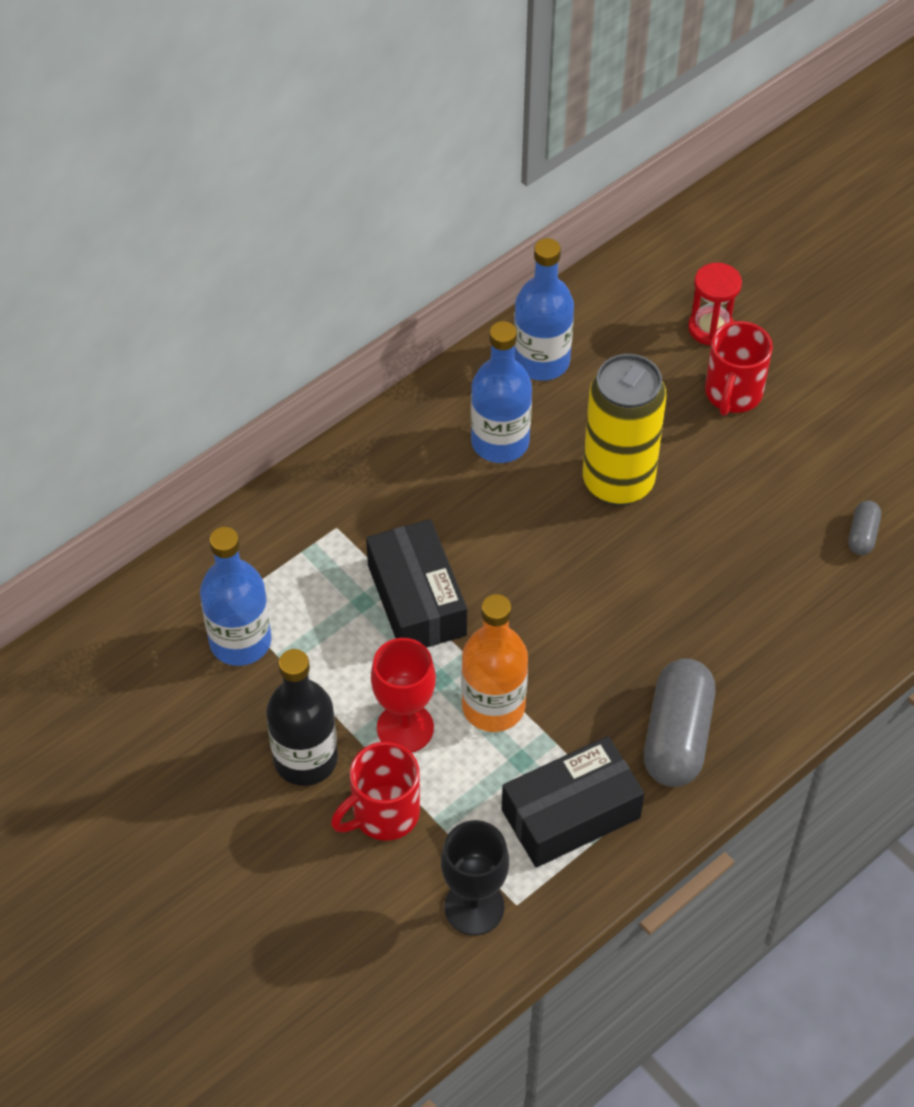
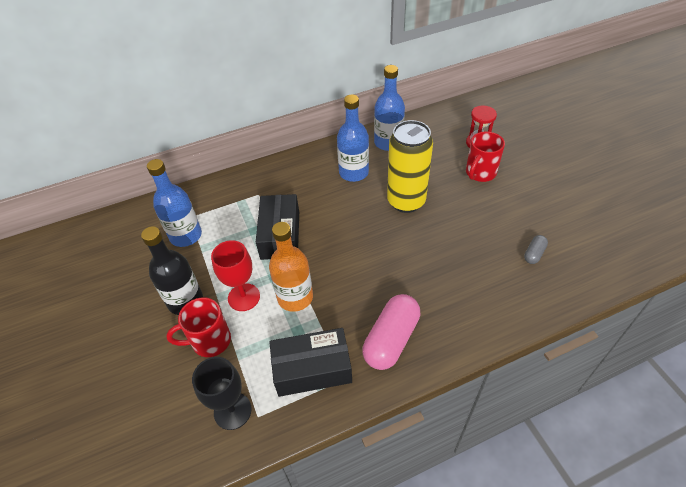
camera: 20 degrees right, 5 degrees down
grey capsule [644,658,715,787] -> pink capsule [362,294,421,370]

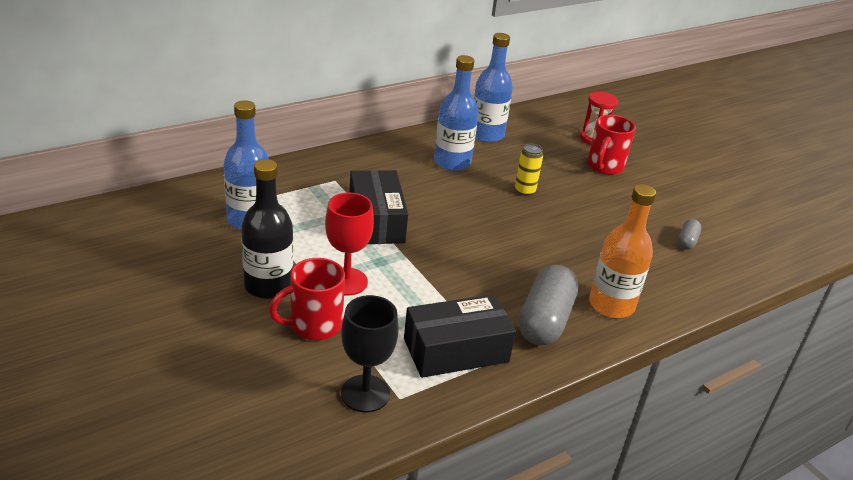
camera: 15 degrees left, 15 degrees down
orange bottle [269,222,313,312] -> orange bottle moved to [589,184,656,318]
pink capsule [362,294,421,370] -> grey capsule [518,265,578,346]
yellow can [387,120,433,213] -> yellow can [515,144,543,196], size x0.45

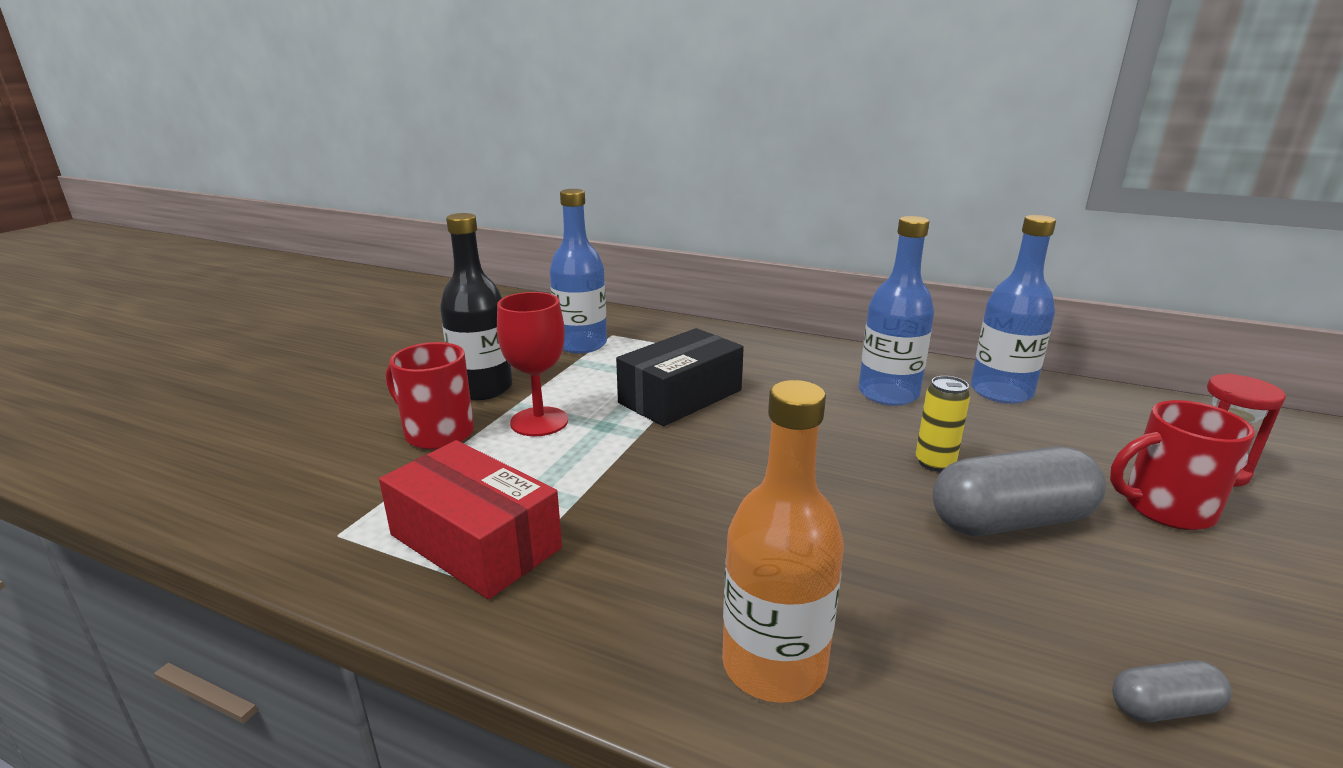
camera: 60 degrees right, 10 degrees down
black goblet [341,295,399,412] -> none
black box [404,294,516,378] -> red box [379,440,562,599]
grey capsule [518,265,578,346] -> grey capsule moved to [933,447,1106,536]

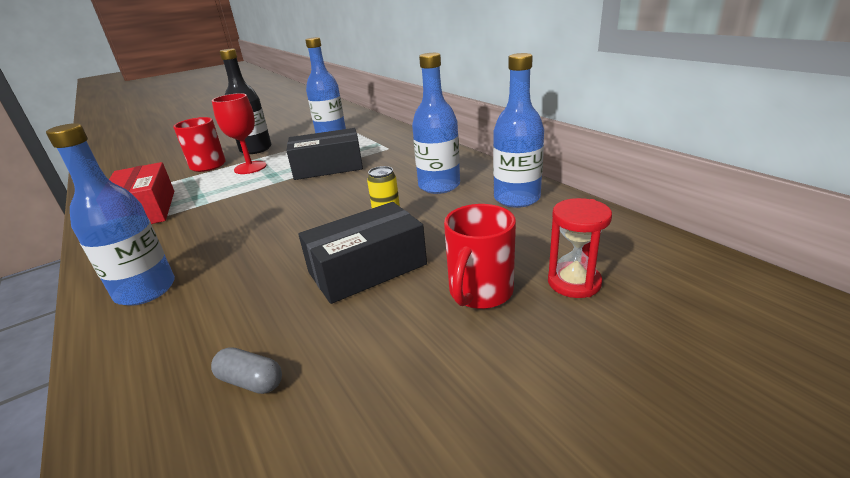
camera: 35 degrees right, 5 degrees up
orange bottle [722,380,844,703] -> blue bottle [46,123,175,306]
grey capsule [933,447,1106,536] -> black box [298,202,427,304]
red mug [1110,400,1255,530] -> red mug turned 90 degrees counterclockwise [444,204,516,309]

